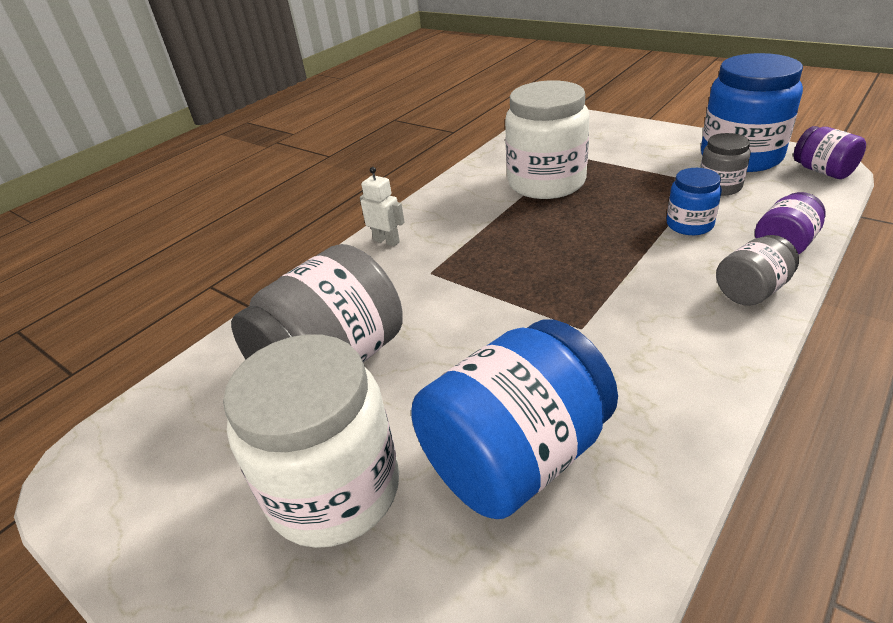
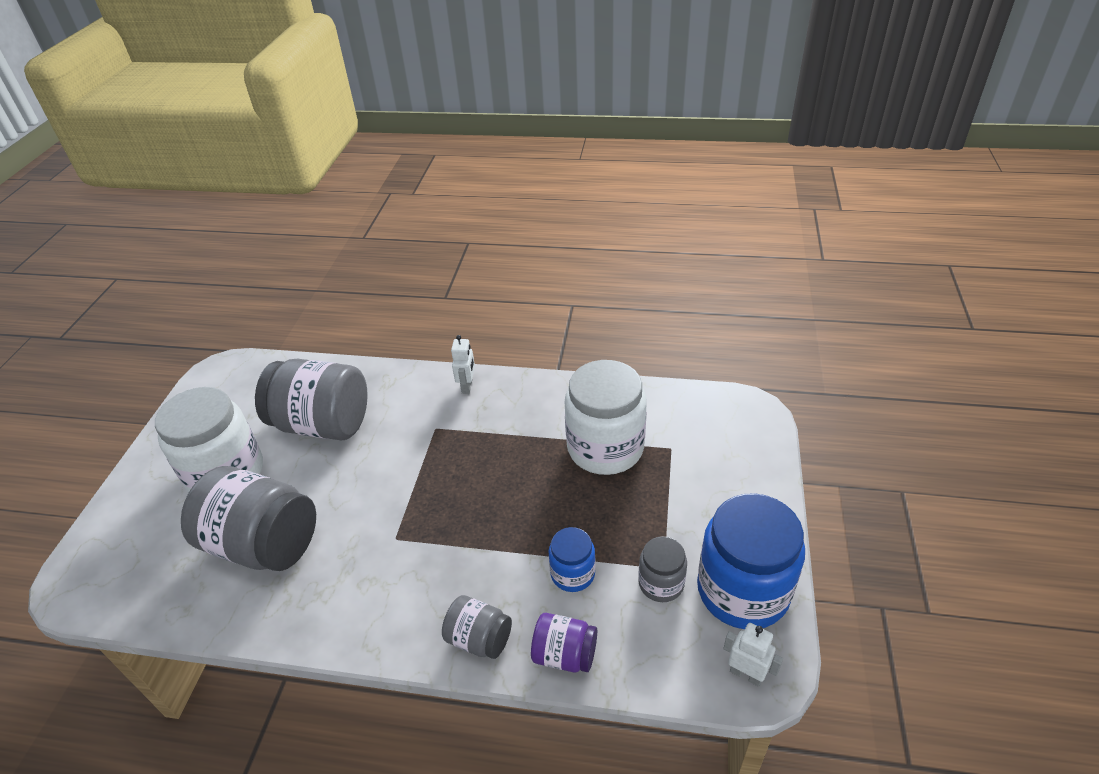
camera: 60 degrees right, 5 degrees up
blue jar [411,319,618,519] -> grey jar [181,466,316,571]
purple jar [794,126,866,179] -> white robot [723,623,783,687]

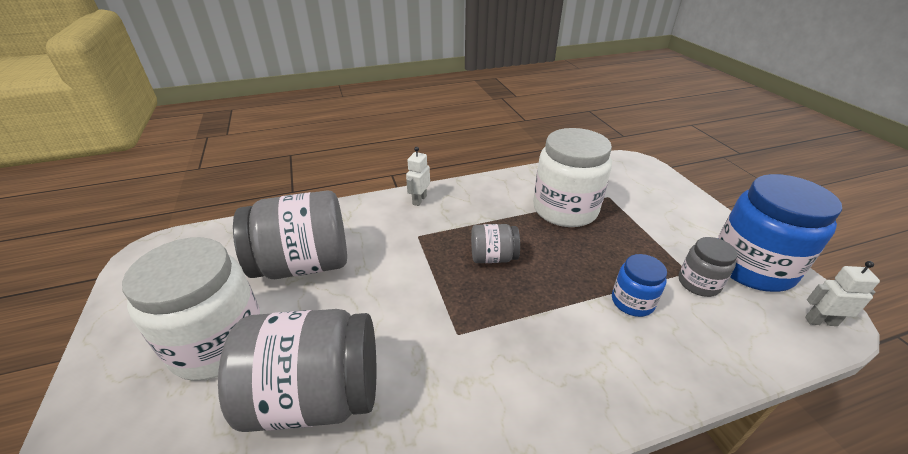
camera: 30 degrees left, 5 degrees down
grey jar [442,595,512,659] -> grey jar moved to [471,224,520,263]
white robot [451,335,475,394] -> white robot turned 135 degrees counterclockwise [406,147,430,206]
purple jar [531,613,597,672] -> none

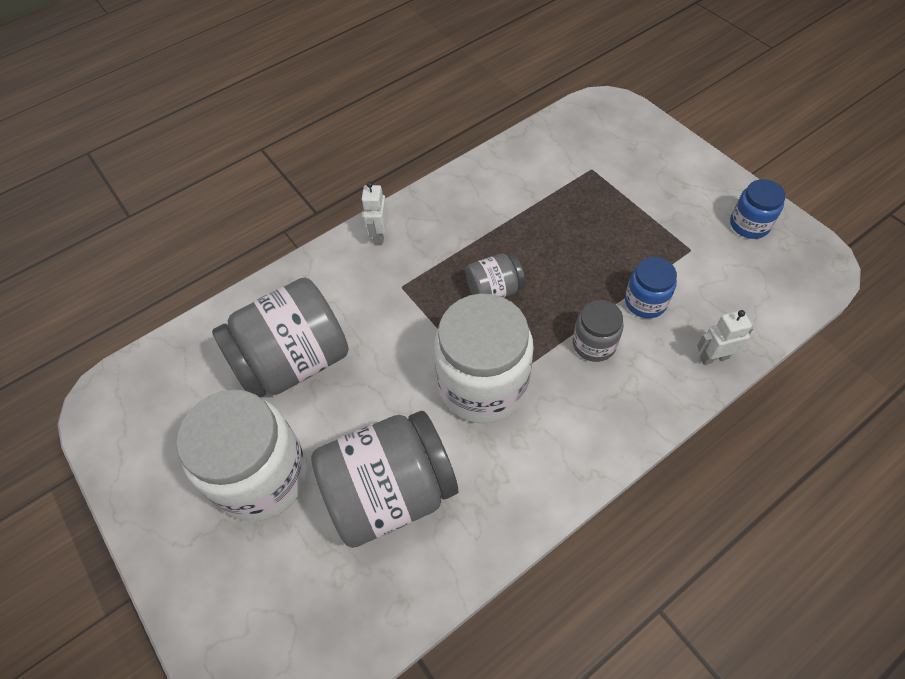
camera: 15 degrees left, 20 degrees up
white jar [533,128,612,227] -> white jar moved to [434,294,534,423]
grey jar [679,237,737,297] -> grey jar moved to [573,300,624,362]
blue jar [718,174,842,292] -> blue jar [730,179,786,239], size x0.50
white robot [805,261,880,326] -> white robot moved to [697,310,754,365]

